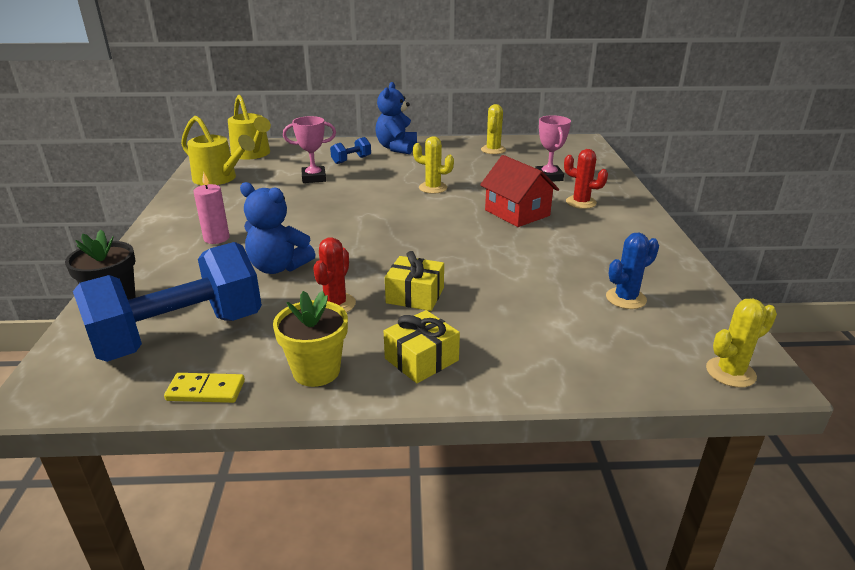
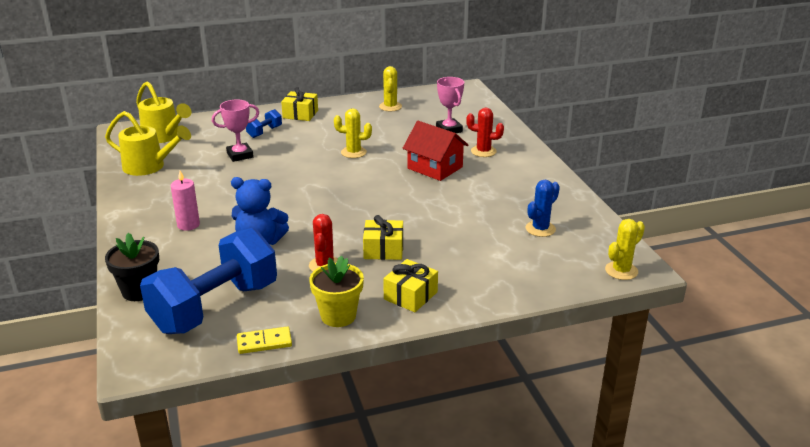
camera: 15 degrees left, 0 degrees up
blue teddy bear [375,82,417,154] -> yellow gift [281,87,318,121]

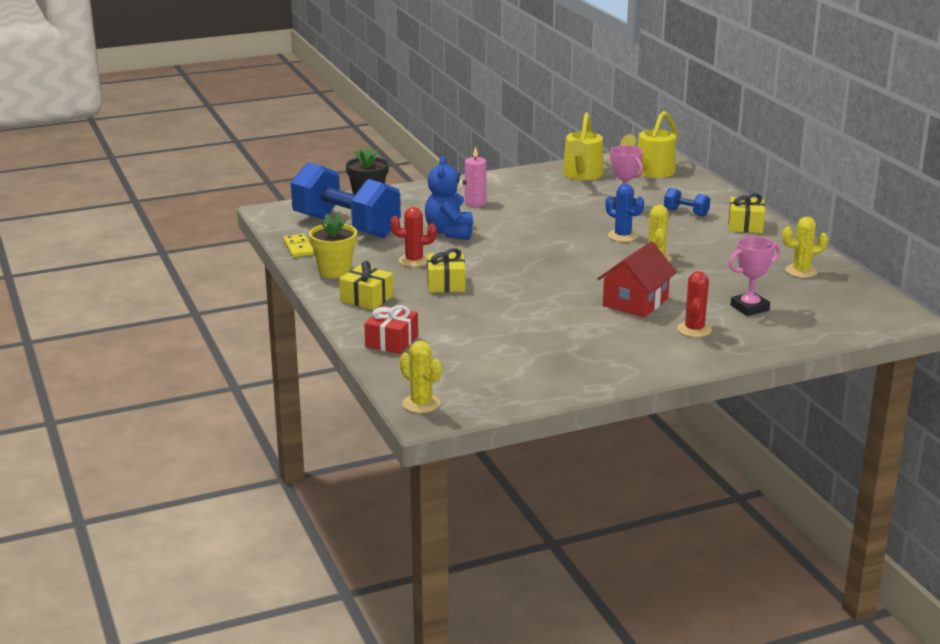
camera: 85 degrees right, 5 degrees down
blue cactus [526,180,560,237] -> blue cactus moved to [605,184,644,242]
none -> red gift [364,305,418,354]

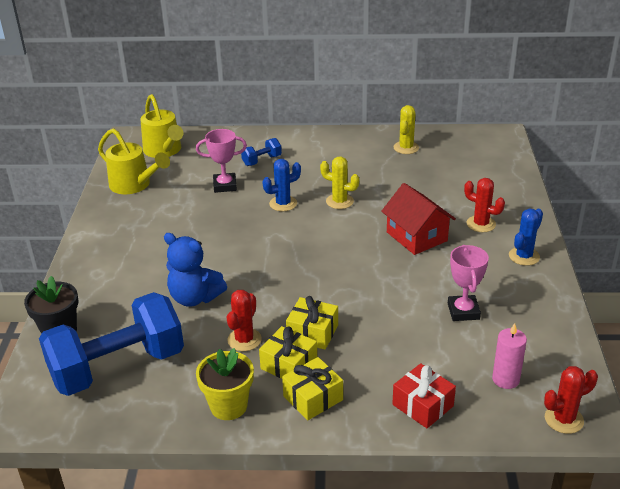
camera: 65 degrees left, 10 degrees up
yellow domino [284,234,314,257] -> none
yellow cactus [400,341,442,413] -> red cactus [544,366,598,434]
pink candle [465,147,486,207] -> pink candle moved to [492,323,527,389]
yellow gift [728,193,765,233] -> yellow gift moved to [259,326,317,379]
pink trophy [729,236,780,316] -> pink trophy moved to [448,245,489,321]
none -> blue cactus [509,209,543,266]

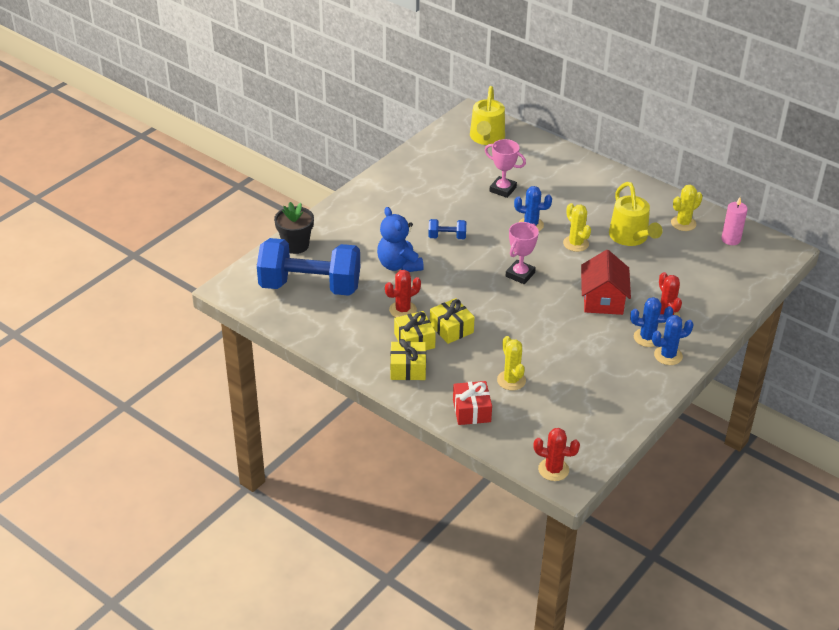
camera: 35 degrees right, 5 degrees up
yellow watering can [98,128,170,194] -> yellow watering can moved to [609,182,663,246]
yellow flower pot [196,348,254,420] -> none
blue dumbbell [241,138,282,166] -> blue dumbbell moved to [428,219,466,239]
pink trophy [448,245,489,321] -> pink trophy moved to [506,222,539,284]
pink candle [492,323,527,389] -> pink candle moved to [721,197,748,245]
none -> yellow cactus [497,336,526,390]
none -> blue cactus [630,297,673,347]

